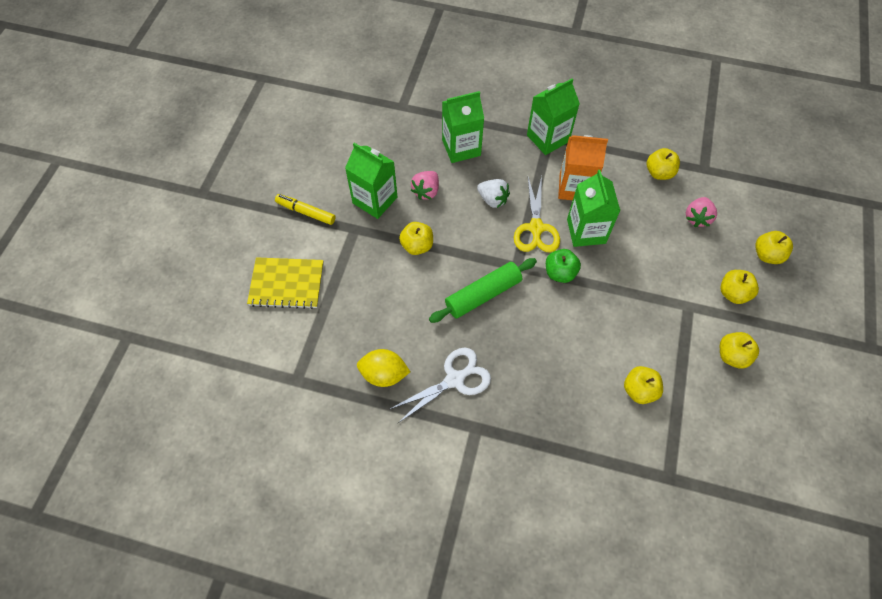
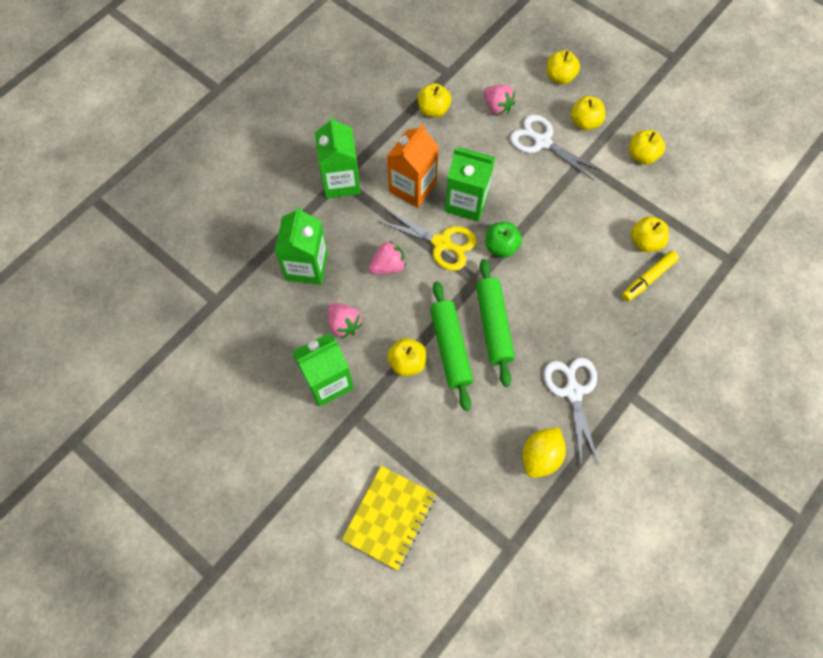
camera: 65 degrees left, 5 degrees up
yellow marker [275,194,336,225] -> yellow marker moved to [622,251,679,301]
white strawberry [477,179,510,208] -> pink strawberry [369,241,406,275]
none -> green rolling pin [430,281,473,411]
none -> white scissors [510,115,602,180]

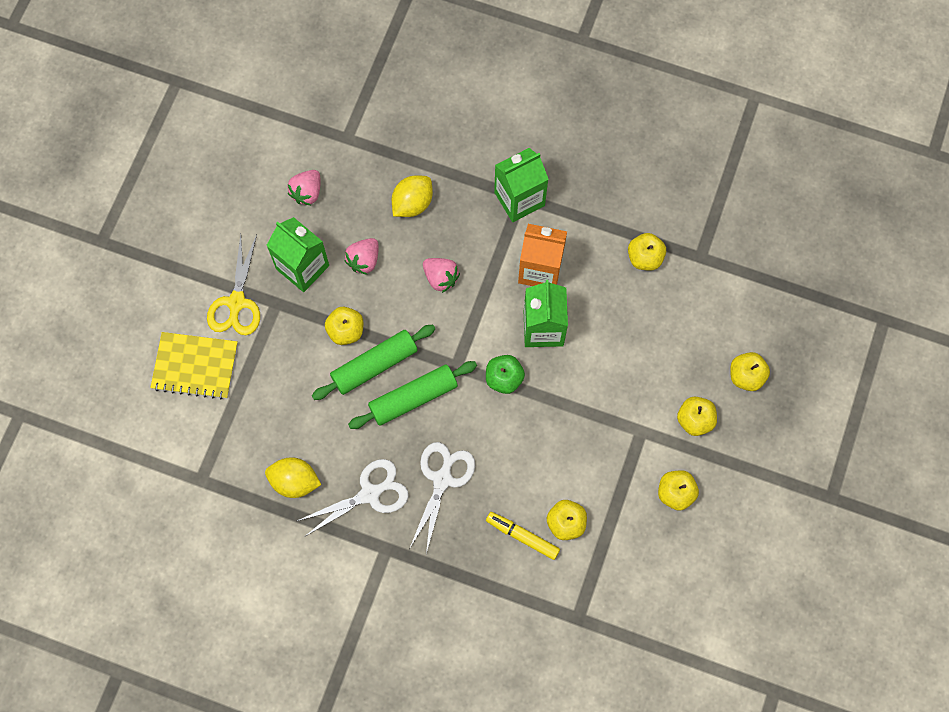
camera: 70 degrees right, 5 degrees up
green carton [275,206,328,285] -> yellow lemon [392,175,433,217]
yellow scissors [377,208,477,271] -> yellow scissors moved to [207,234,260,335]
pink strawberry [484,85,516,115] -> pink strawberry moved to [288,170,320,205]
white scissors [510,115,602,180] -> white scissors moved to [410,442,475,554]

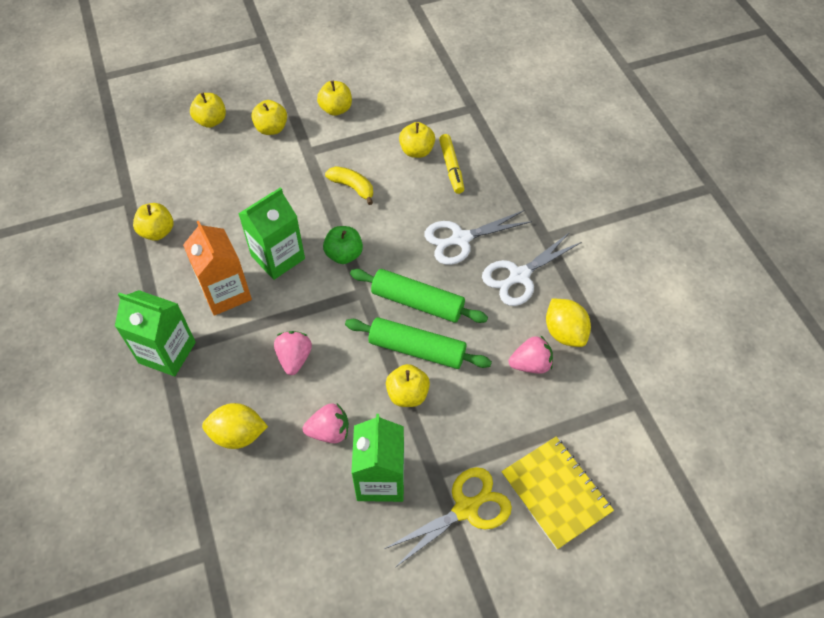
camera: 130 degrees left, 15 degrees down
pink strawberry [288,170,320,205] -> pink strawberry moved to [509,335,553,374]
white scissors [297,459,409,537] -> white scissors turned 60 degrees counterclockwise [482,232,582,306]
none -> yellow banana [325,166,373,205]

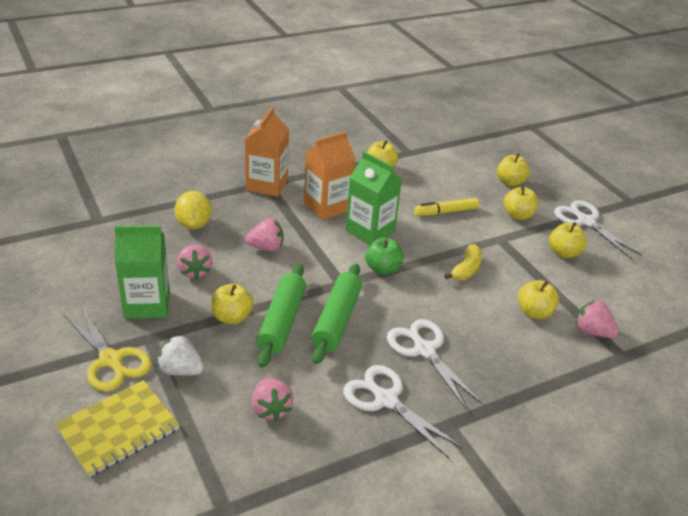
camera: 80 degrees right, 20 degrees down
green carton [115,290,196,376] -> orange carton [245,107,289,197]
yellow marker [439,134,464,194] -> yellow marker moved to [414,198,479,216]
yellow lemon [546,299,591,347] -> none
none -> white strawberry [157,335,204,376]
none -> white scissors [554,200,642,258]
none -> pink strawberry [576,300,619,338]

